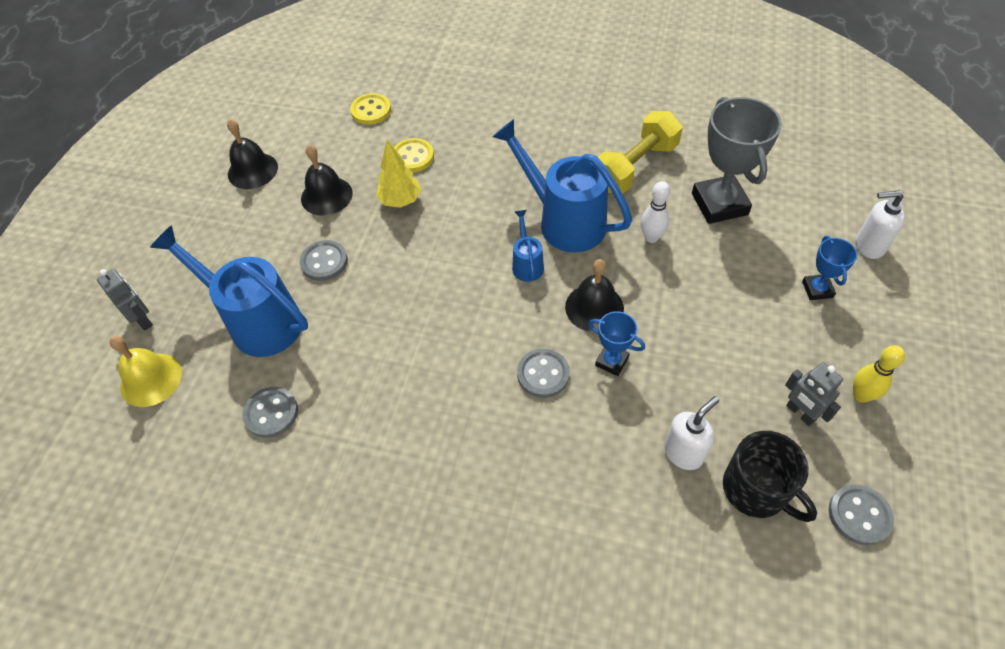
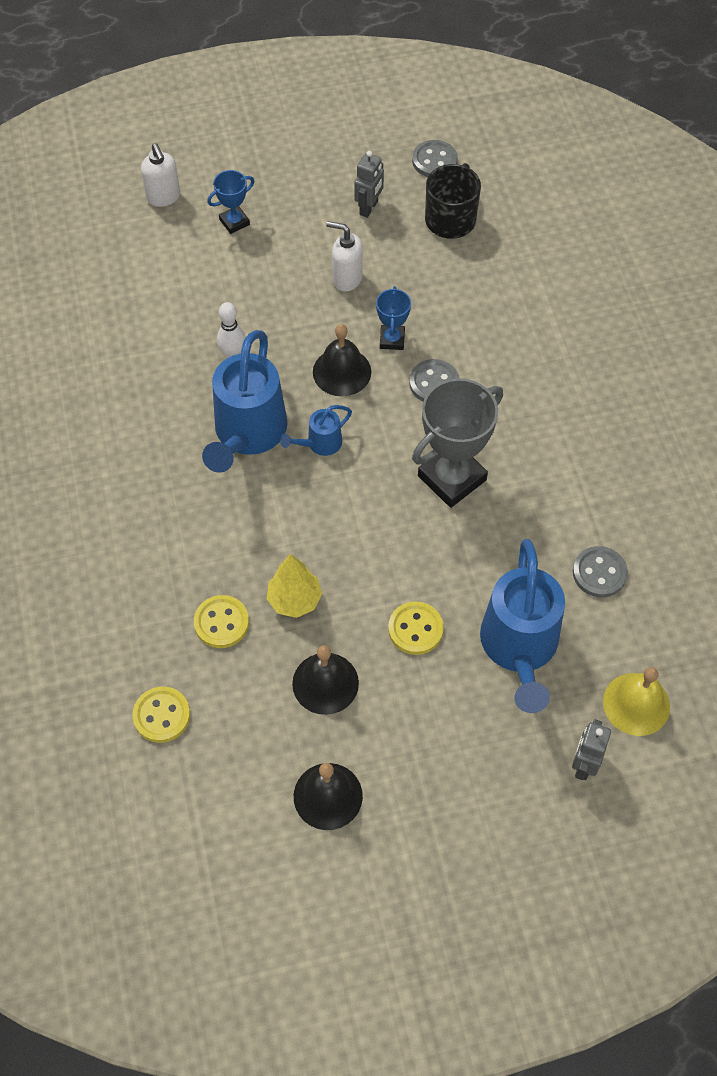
camera: 120 degrees left, 5 degrees up
grey button [300,240,348,281] -> yellow button [388,602,444,655]
yellow dumbbell [598,111,683,194] -> none
white soap dispenser [664,396,719,470] -> white soap dispenser moved to [326,221,363,292]
grey trophy [692,97,782,224] -> grey trophy moved to [412,378,503,508]
yellow bowling pin [853,345,905,403] -> none

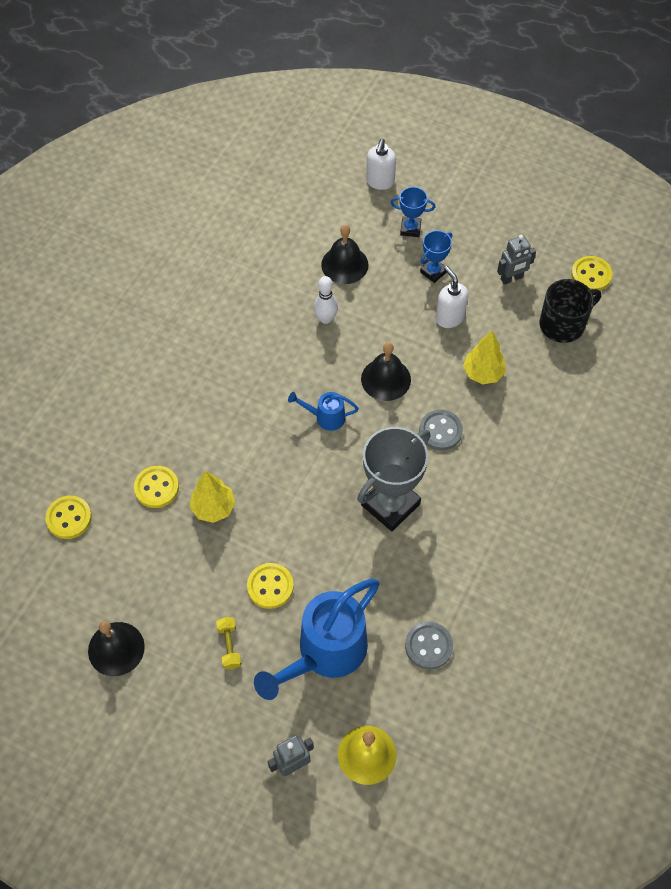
camera: 40 degrees right, 0 degrees up
blue watering can [202,330,287,473] -> none
black bell [292,645,359,715] -> black bell moved to [321,225,369,284]
blue trophy [376,286,411,350] -> blue trophy moved to [420,230,452,283]
grey button [412,140,458,177] -> yellow button [571,256,612,291]
grey trophy [412,378,503,508] -> grey trophy turned 45 degrees counterclockwise [357,427,430,531]
none -> yellow dumbbell [216,617,242,669]
none -> yellow tree [463,330,506,385]

